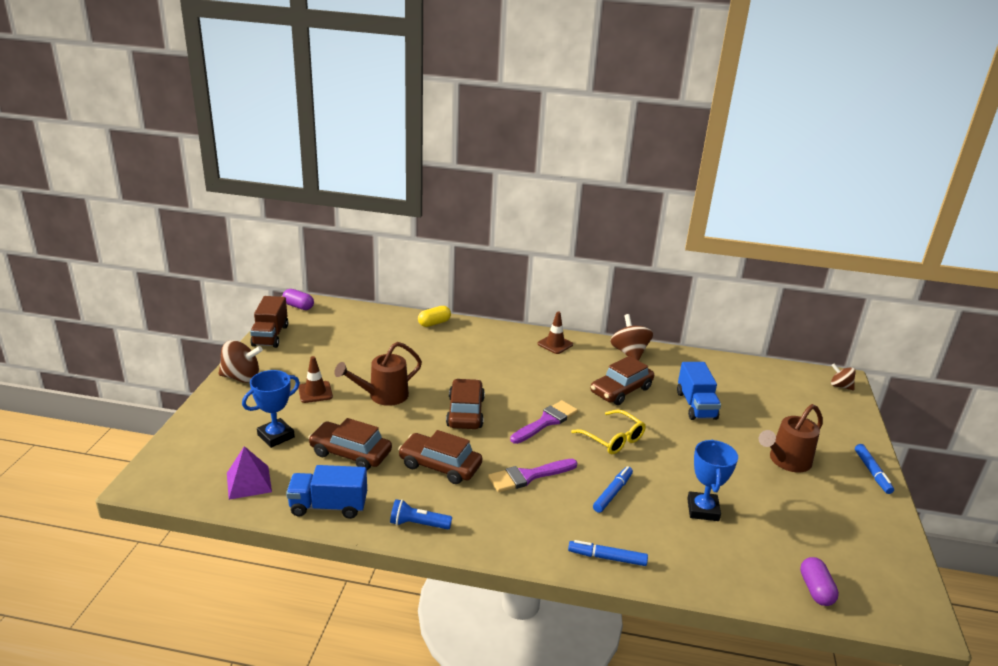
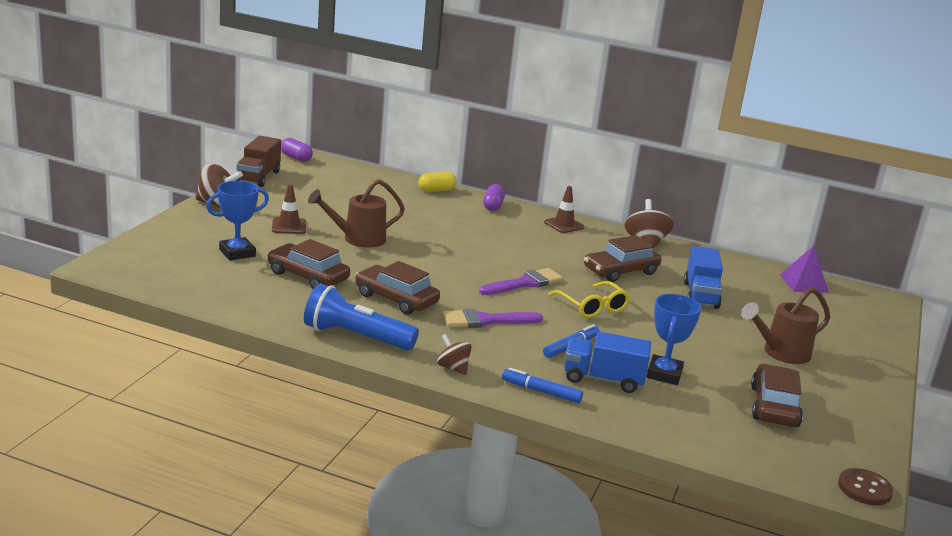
camera: 10 degrees right, 5 degrees down
purple pyramid [227,446,272,500] -> purple pyramid moved to [780,246,829,293]
blue truck [286,465,367,519] -> blue truck moved to [564,332,651,393]
blue flashlight [390,499,452,529] -> blue flashlight [304,283,419,351], size x1.79
brown car [446,379,485,429] -> brown car moved to [751,364,803,427]
purple capsule [800,557,839,606] -> purple capsule moved to [483,184,505,211]
brown spinning top [831,364,856,390] -> brown spinning top moved to [437,334,472,375]
blue marker [855,444,894,494] -> none
none -> brown button [838,468,893,505]

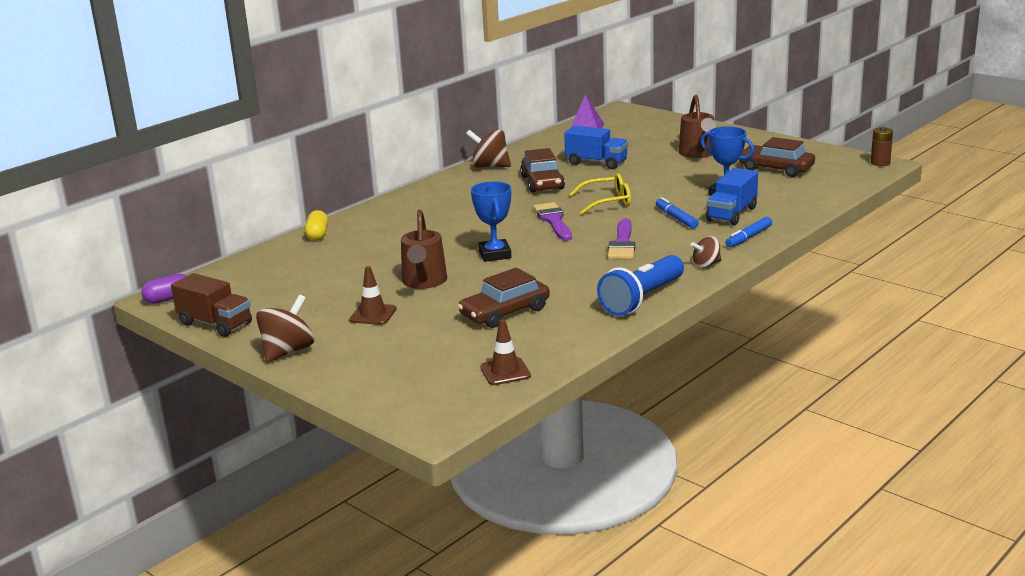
camera: 65 degrees left, 0 degrees up
blue trophy [206,181,269,261] -> blue trophy moved to [471,181,511,262]
brown car [355,261,440,315] -> none
purple capsule [483,184,505,211] -> none
brown traffic cone [544,186,584,233] -> brown traffic cone moved to [480,319,531,385]
brown button [838,468,893,505] -> brown battery [871,127,893,166]

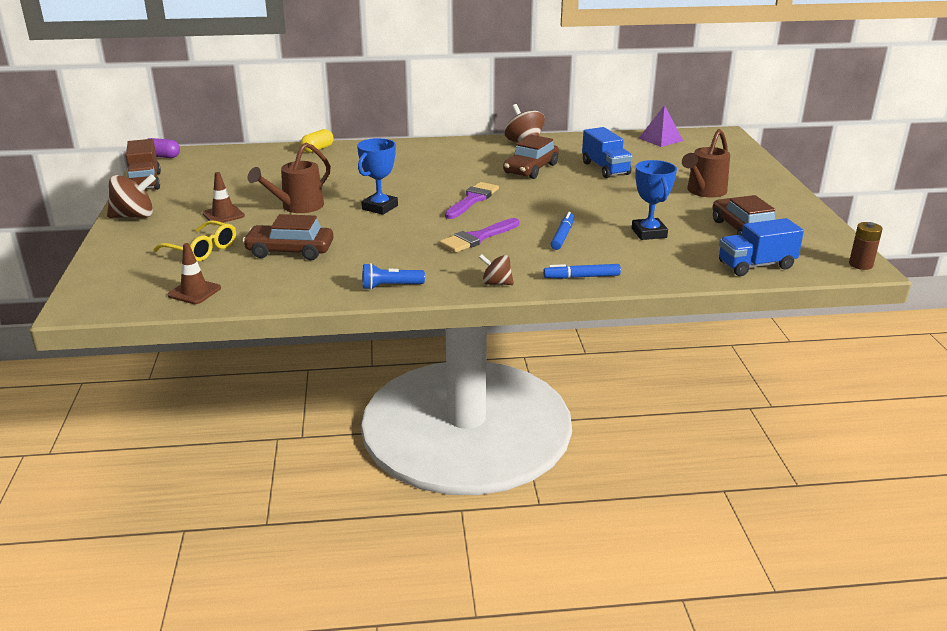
camera: 40 degrees right, 5 degrees up
yellow glasses [569,173,631,214] -> yellow glasses moved to [153,220,236,261]
blue flashlight [597,255,684,316] -> blue flashlight [363,263,425,290], size x0.56
blue truck [706,168,758,225] -> blue truck moved to [719,218,804,276]

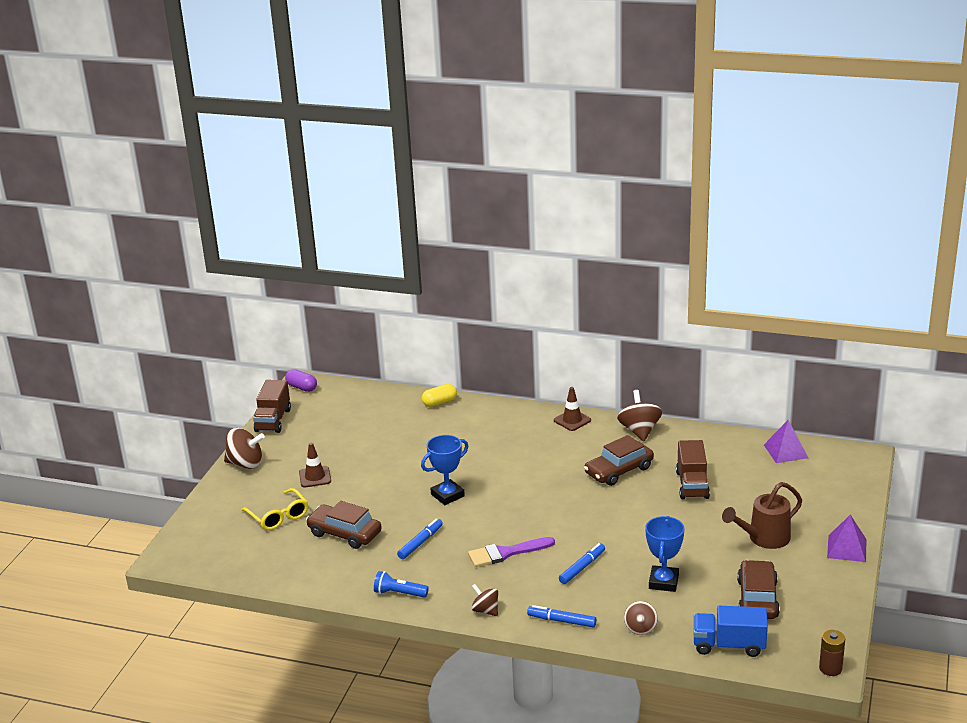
camera: 25 degrees right, 0 degrees up
brown traffic cone [168,243,221,304] -> brown traffic cone moved to [554,387,591,431]
brown watering can [248,142,331,213] -> none
purple brush [445,182,499,219] -> none
blue truck [582,127,633,178] -> brown truck [676,440,710,499]
none -> blue marker [397,519,443,559]
none -> brown spinning top [624,601,658,635]
none -> purple pyramid [827,515,867,562]

